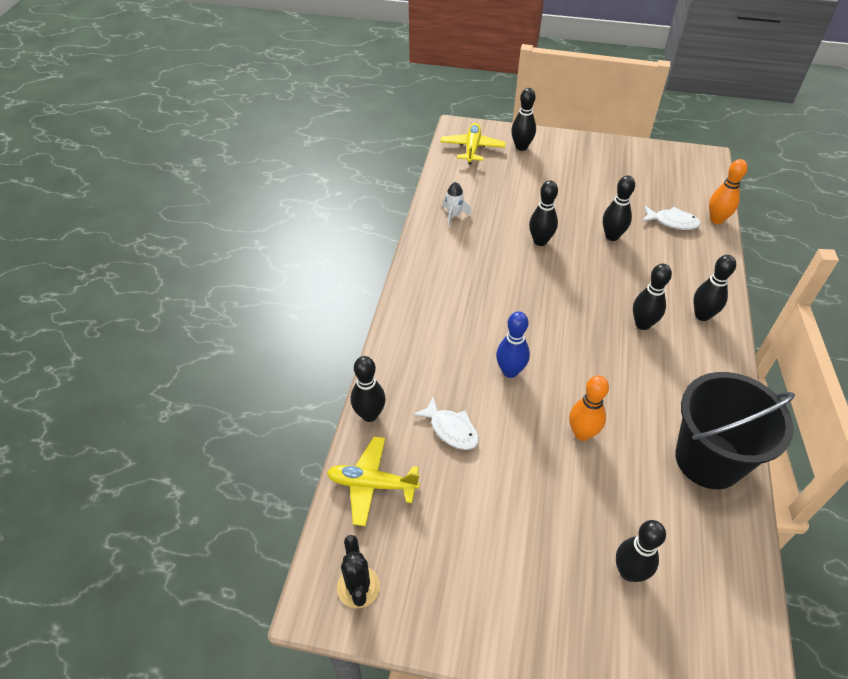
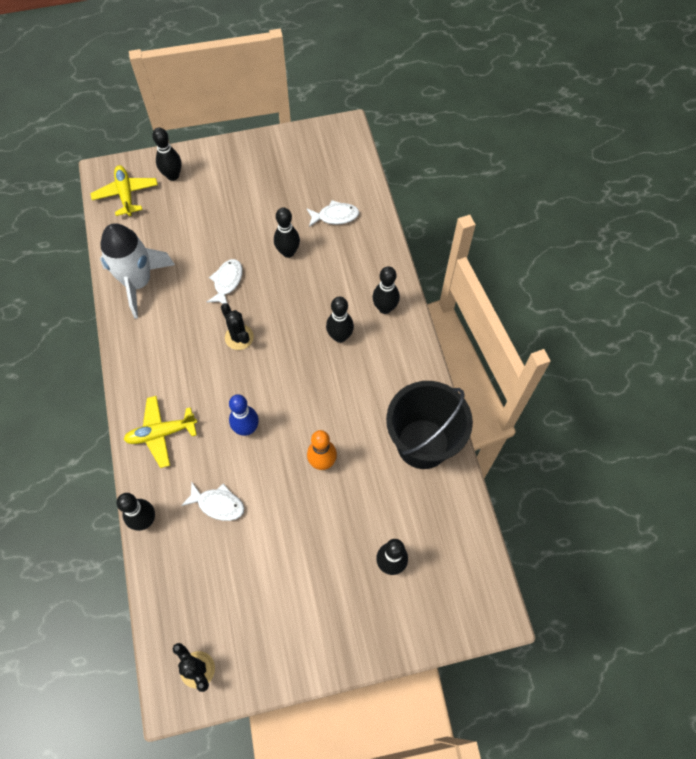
camera: 25 degrees left, 15 degrees up
yellow plane [327,437,420,526] -> yellow plane moved to [124,396,197,468]
white rocket [442,182,472,227] -> white rocket [100,223,175,319], size x2.33
black bowling pin [529,180,558,246] -> white fish [207,259,243,304]
orange bowling pin [709,159,748,224] -> none
none -> black cactus [221,303,254,350]

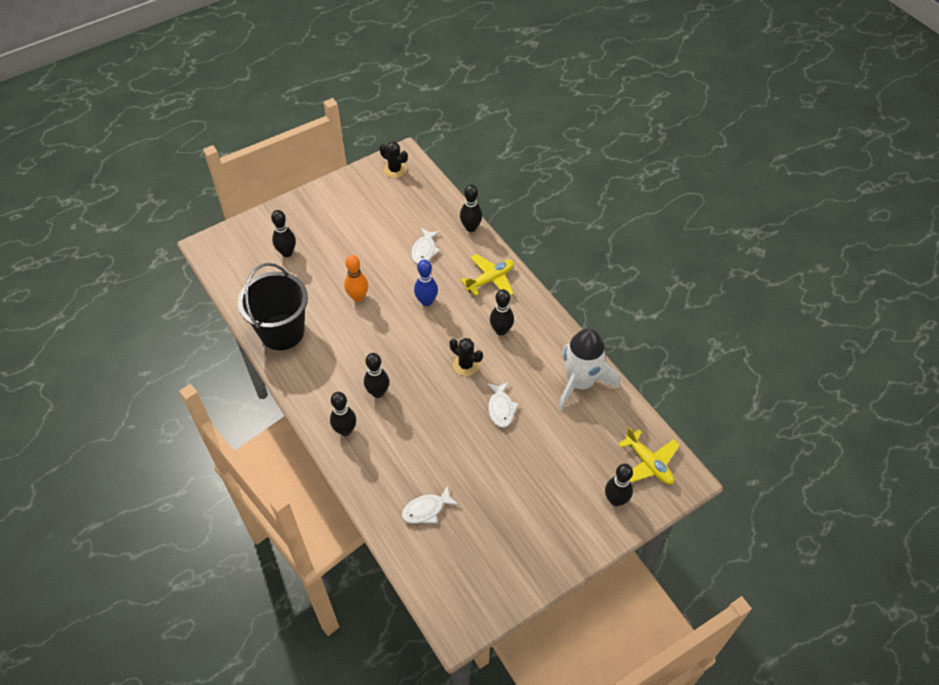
camera: 160 degrees right, 10 degrees down
white fish [181,483,244,521] -> white fish turned 75 degrees counterclockwise [411,228,440,264]
black bowling pin [274,207,300,258] -> black bowling pin moved to [490,289,514,336]

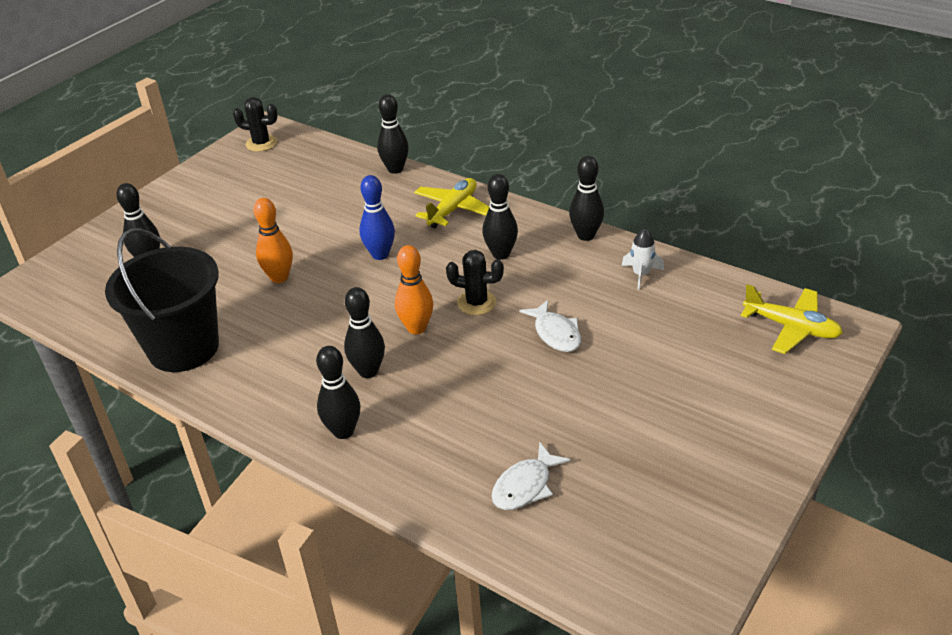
camera: 20 degrees left, 15 degrees down
white fish [411,228,440,264] -> none
white rocket [558,328,619,411] -> white rocket [622,228,664,290], size x0.43
black bowling pin [605,464,633,506] -> black bowling pin moved to [569,156,604,241]
none -> orange bowling pin [395,245,434,334]

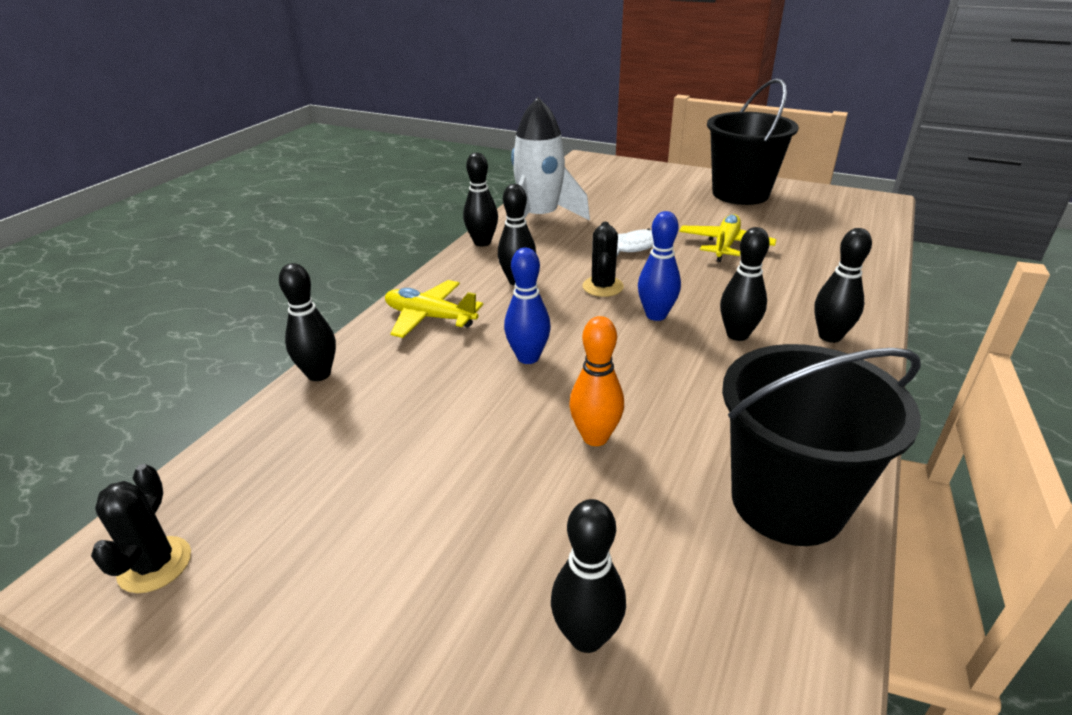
camera: 100 degrees left, 5 degrees down
orange bowling pin [395,245,434,334] -> blue bowling pin [638,211,681,321]
white fish [491,442,571,510] -> none
white rocket [622,228,664,290] -> white rocket [511,97,590,221], size x2.33
yellow plane [741,284,843,354] -> yellow plane moved to [679,214,776,262]
none -> black bucket [707,78,799,205]

